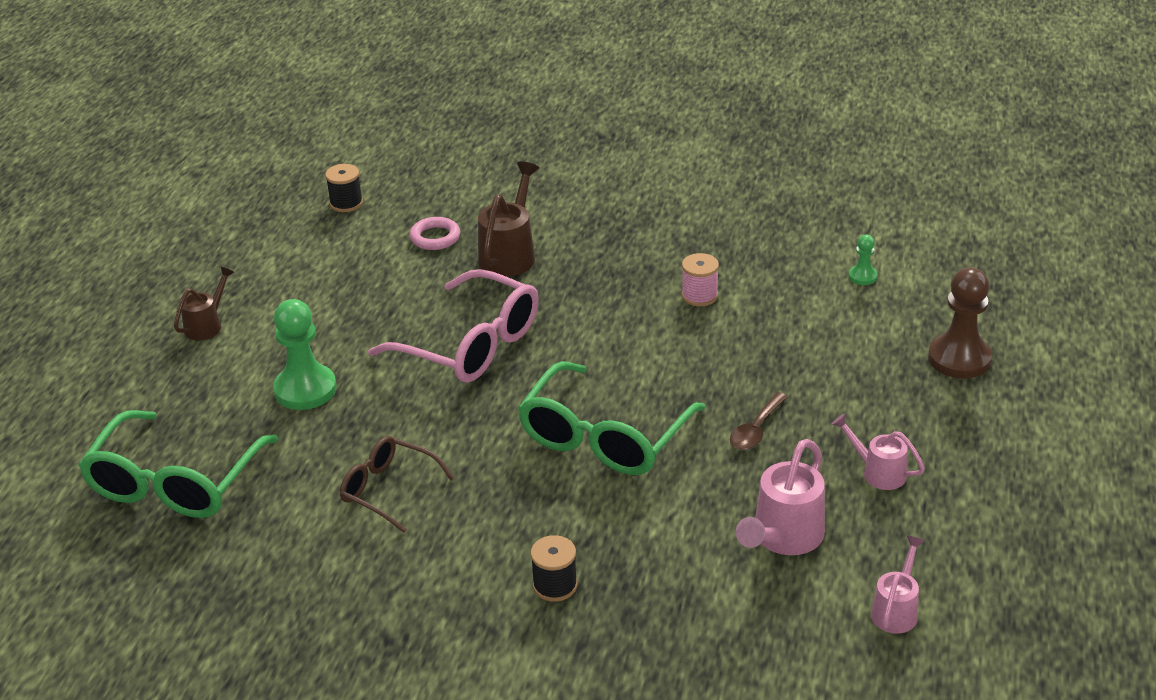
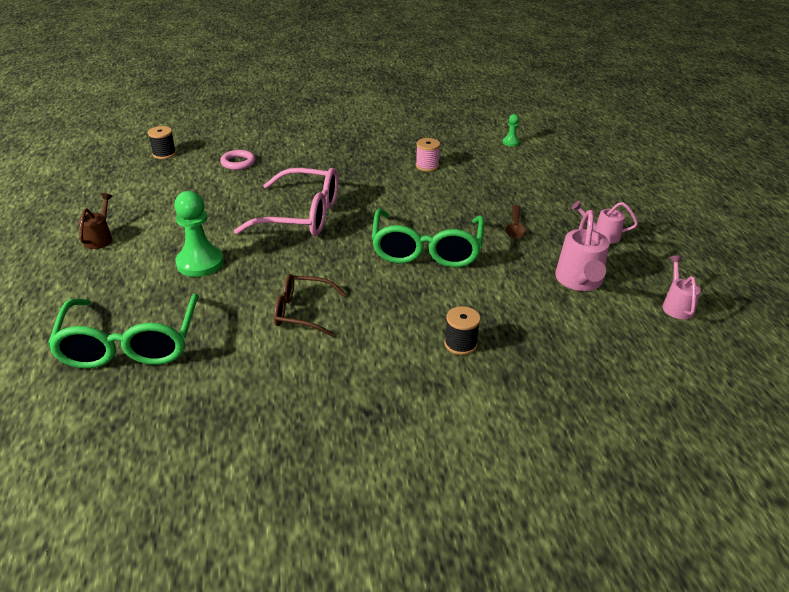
camera: 25 degrees left, 0 degrees up
brown watering can [478,162,539,277] -> none
brown pawn [928,267,992,378] -> none

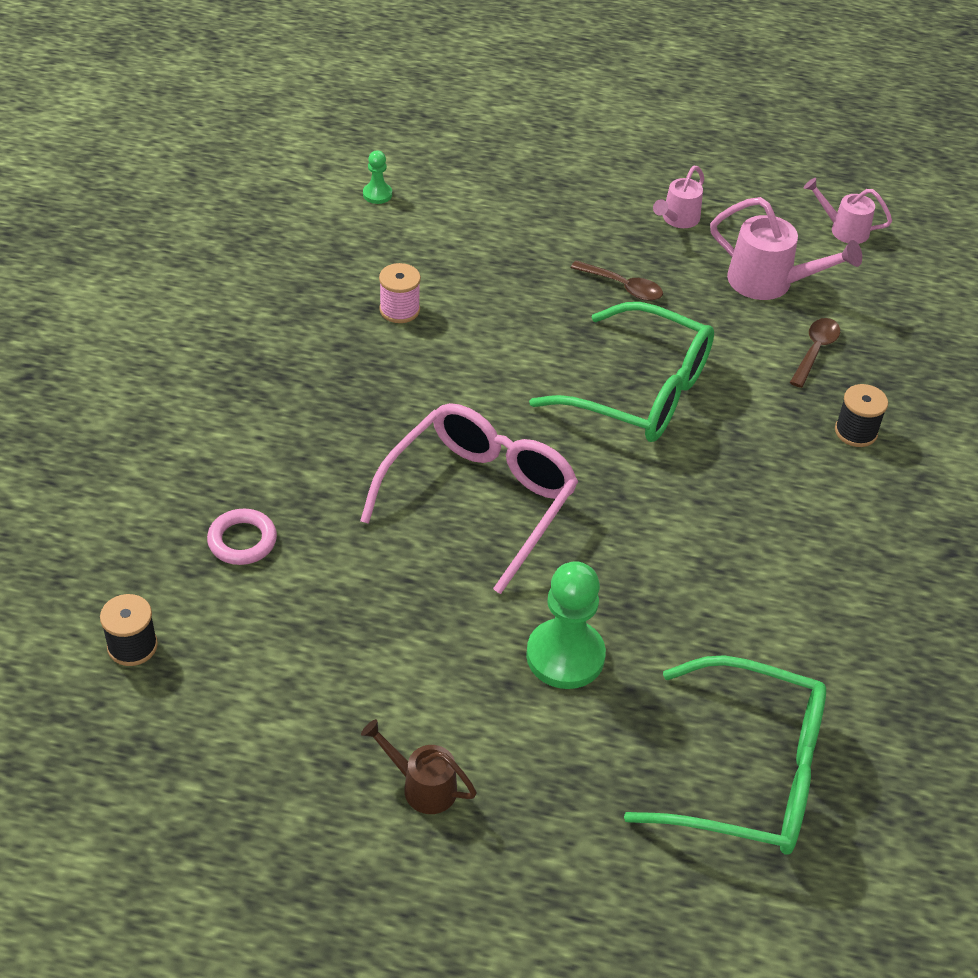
camera: 70 degrees left, 10 degrees up
brown glasses [274,274,346,337] -> none
none -> brown spoon [790,318,840,388]

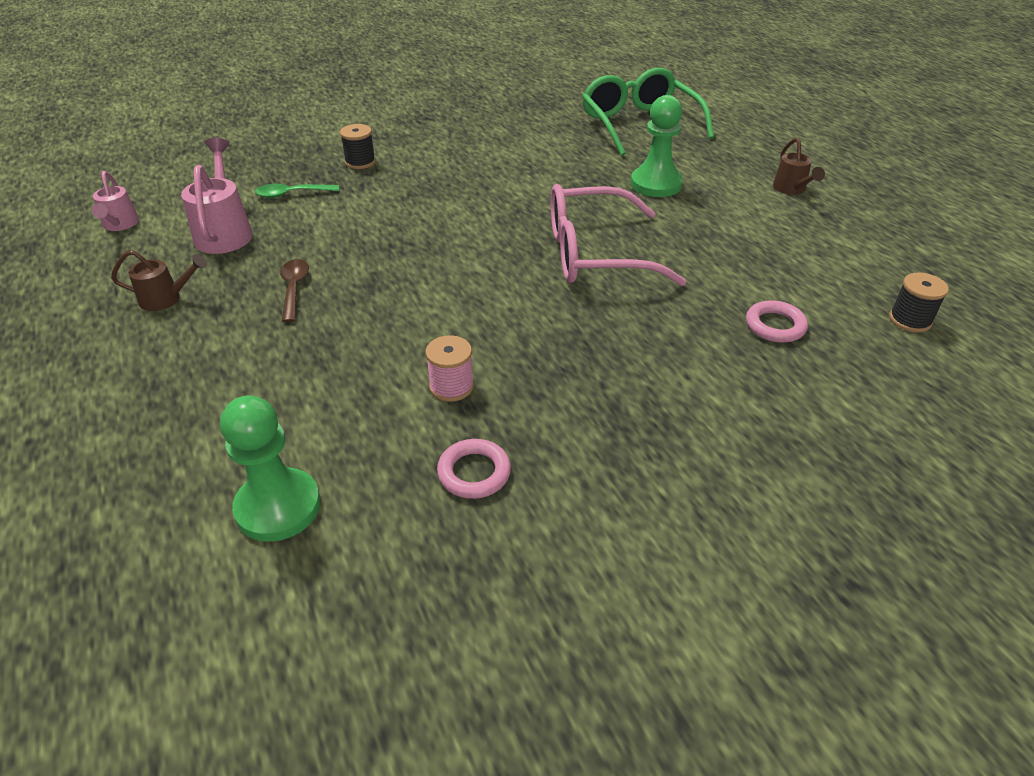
camera: 125 degrees left, 5 degrees down
green pawn [363,151,392,204] -> green pawn [220,396,321,542], size x2.04
green glasses [529,302,714,442] -> none
pink watering can [653,166,704,228] -> brown watering can [111,250,207,311]
brown spoon [790,318,840,388] -> green spoon [255,184,339,198]
none -> pink ring [437,439,511,499]

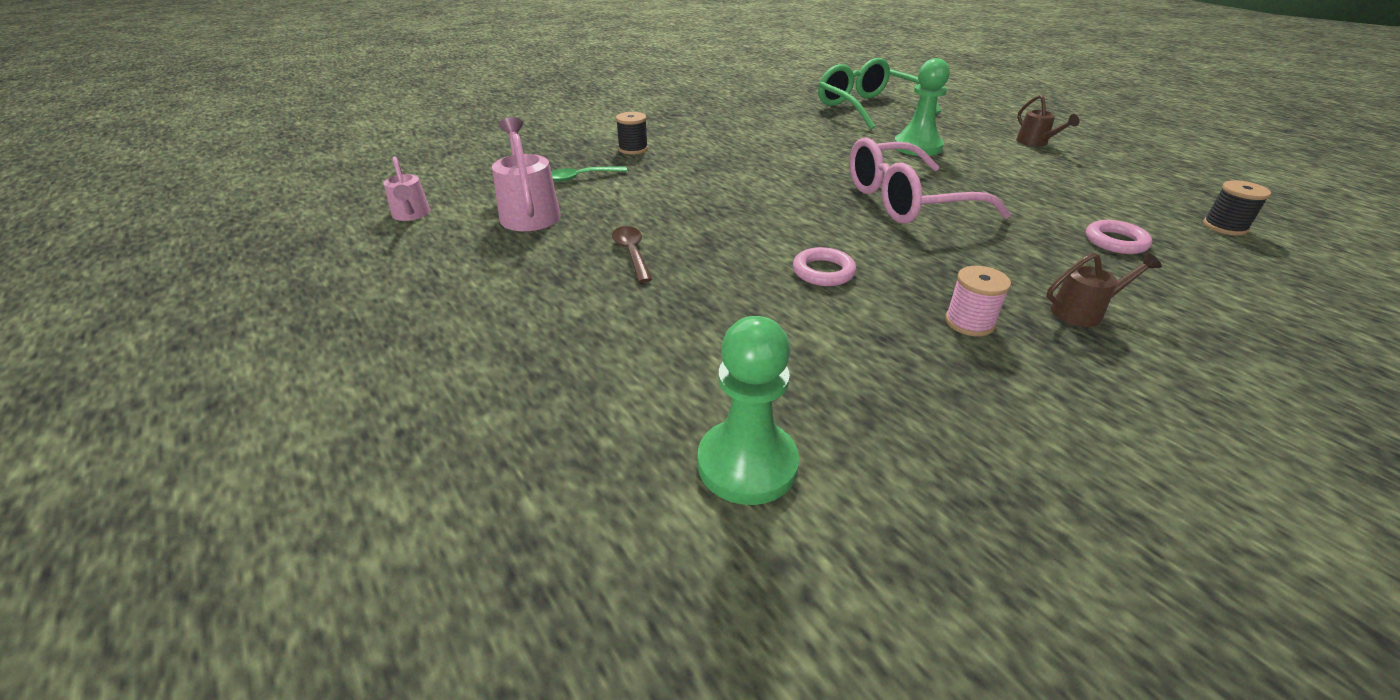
camera: 10 degrees left, 5 degrees down
brown watering can [111,250,207,311] -> brown watering can moved to [1047,252,1162,327]
pink spool [426,335,474,402] -> pink spool moved to [945,266,1011,336]
pink ring [437,439,511,499] -> pink ring moved to [793,247,856,286]

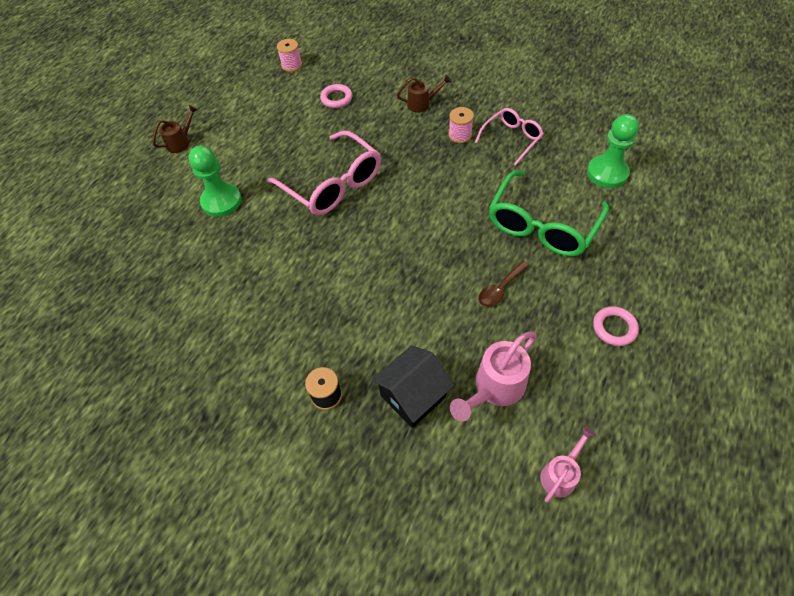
camera: 115 degrees left, 20 degrees up
green spoon [551,167,628,182] -> black house [371,345,454,428]
pink ring [793,247,856,286] -> pink ring moved to [593,306,639,346]
green glasses [818,58,941,130] -> green glasses moved to [489,171,609,257]
brown watering can [1047,252,1162,327] -> brown watering can turned 120 degrees clockwise [397,75,452,113]
black spool [1203,180,1271,236] -> pink spool [277,39,302,72]
none -> pink glasses [475,108,544,166]

